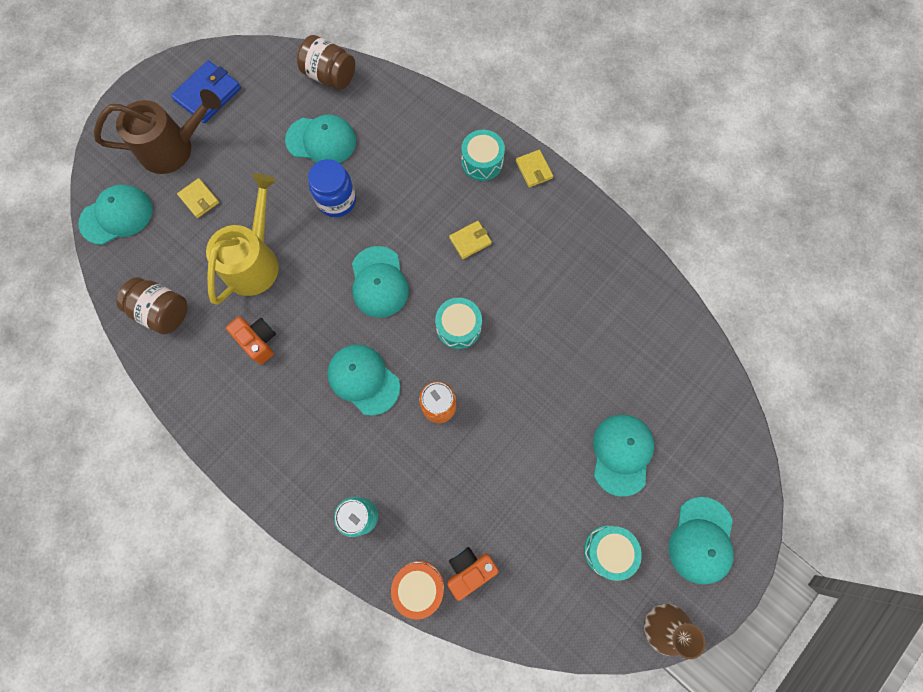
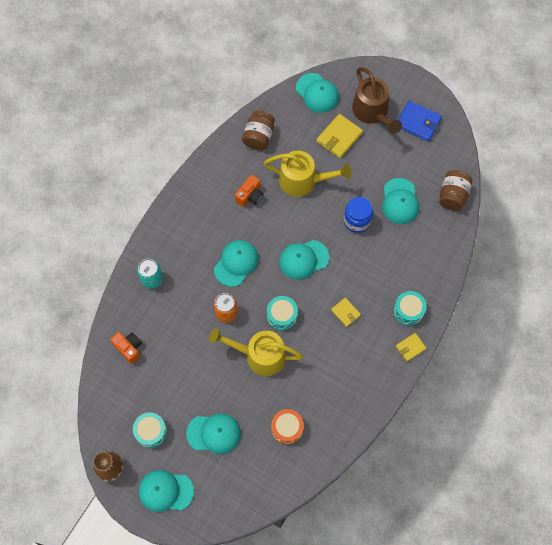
camera: 80 degrees right, 5 degrees down
yellow wallet [177,178,219,218] -> yellow wallet [317,114,363,158], size x1.69
orange drum [391,561,444,619] -> orange drum moved to [271,409,304,444]
none -> yellow watering can [209,328,303,376]

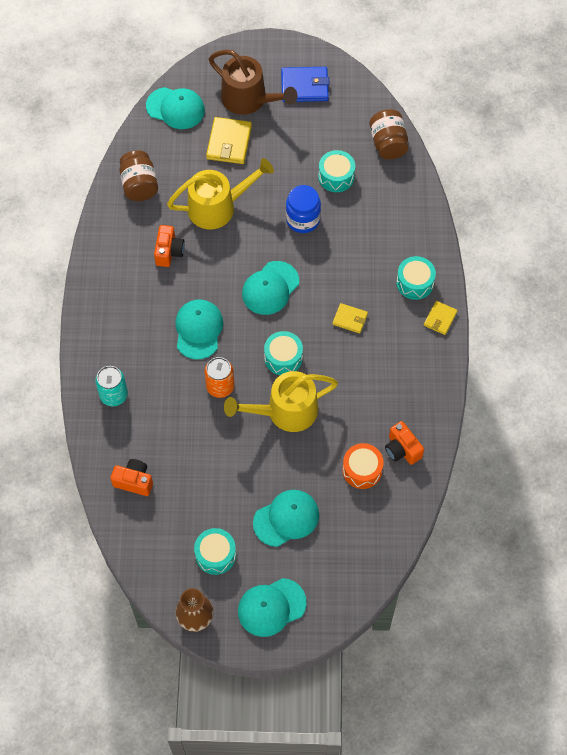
camera: 30 degrees left, 5 degrees down
turquoise cap [382,178,419,224] -> turquoise drum [318,150,355,192]
none -> orange camera [385,421,424,465]

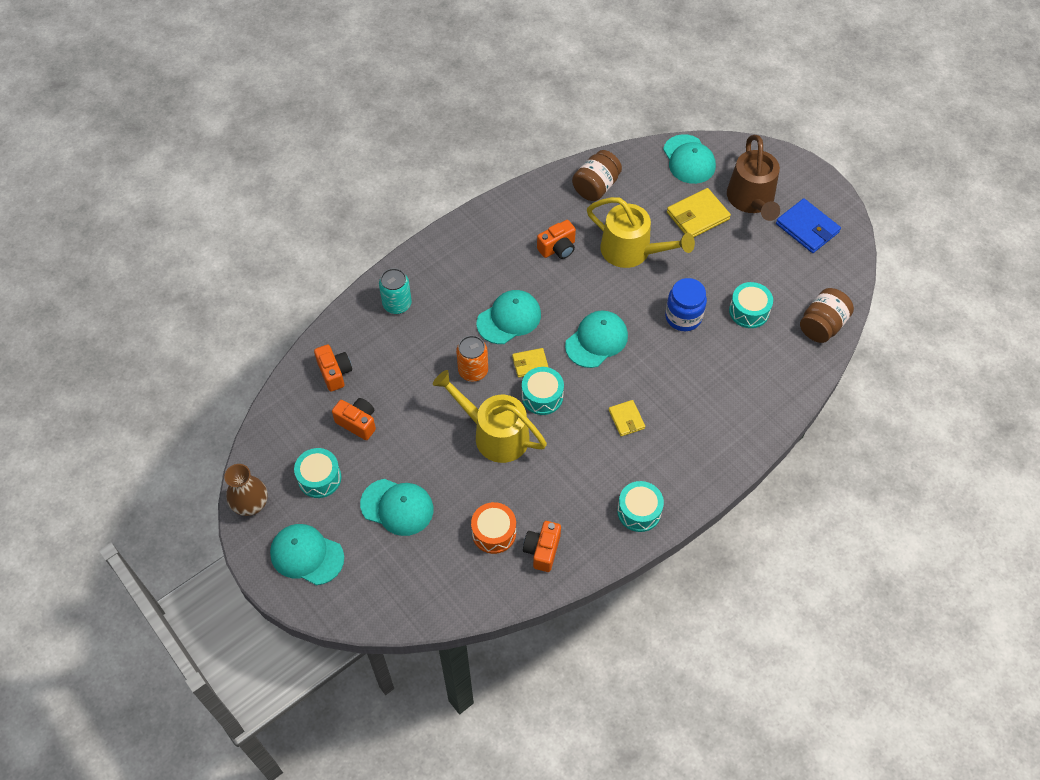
camera: 50 degrees right, 5 degrees down
turquoise cap [242,261,299,315] -> turquoise cap turned 135 degrees clockwise [565,310,628,368]
turquoise drum [396,256,436,300] -> turquoise drum moved to [617,481,664,532]
yellow wallet [424,301,458,335] -> yellow wallet moved to [512,348,549,378]
none -> orange camera [332,398,376,440]

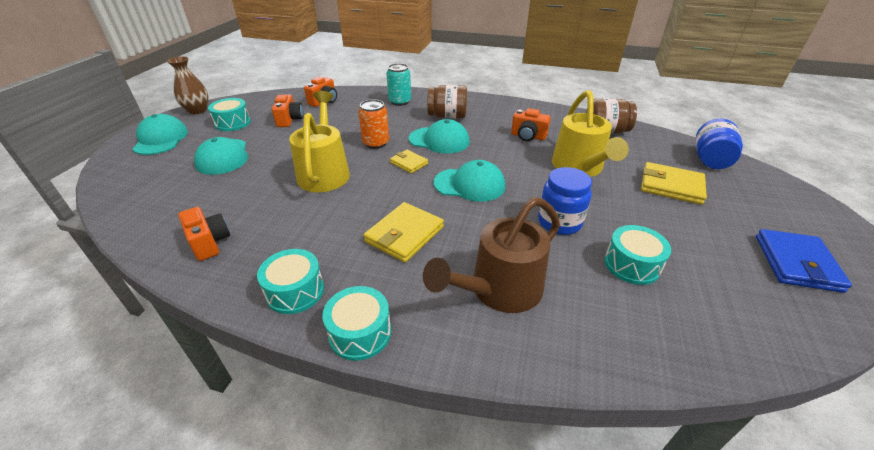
camera: 55 degrees right, 20 degrees down
orange drum [471,502,516,554] -> none
turquoise drum [522,367,564,415] -> turquoise drum moved to [322,286,391,361]
orange camera [523,521,561,572] -> orange camera turned 75 degrees clockwise [178,207,230,261]
yellow wallet [609,400,645,436] -> yellow wallet [364,202,444,263], size x1.69
turquoise cap [663,134,716,184] -> blue jar [696,119,743,169]
brown watering can [727,135,780,221] -> brown watering can moved to [423,197,560,313]
brown jar [800,288,854,343] -> brown jar moved to [427,85,467,118]

